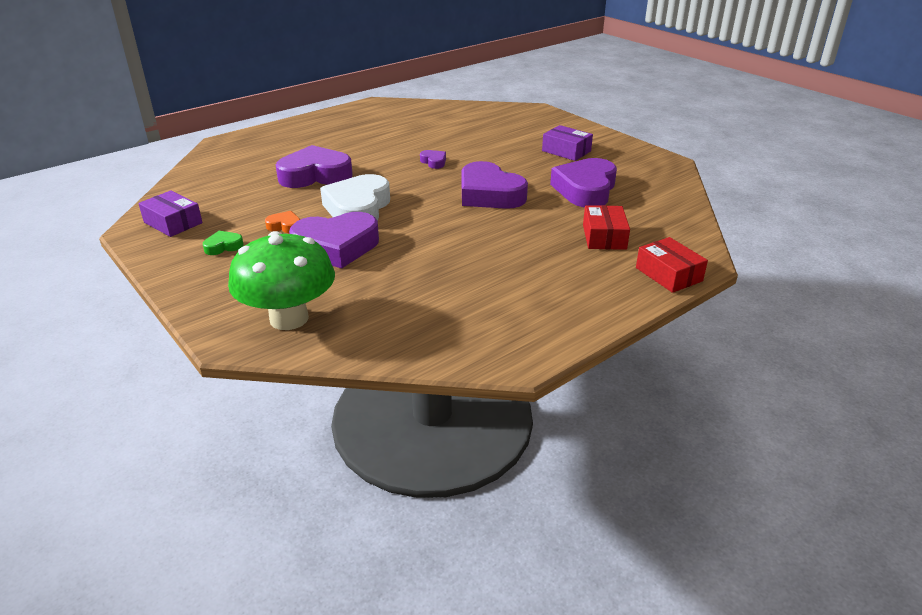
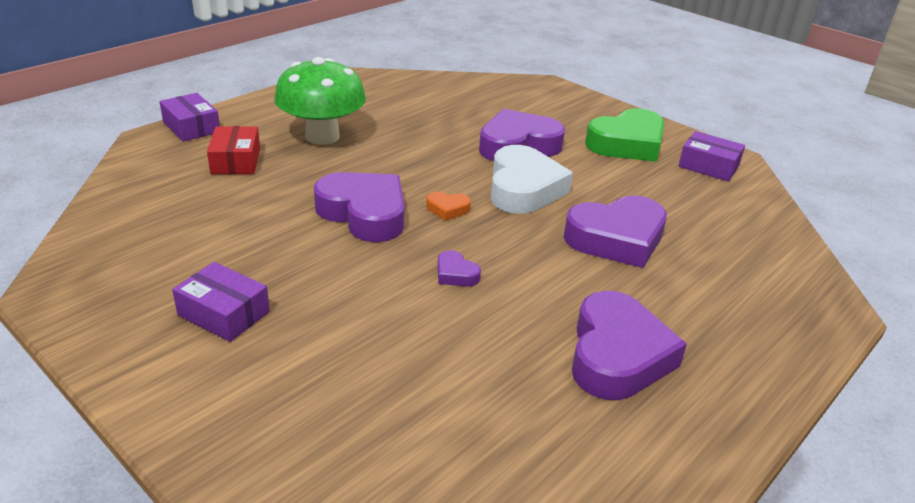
camera: 170 degrees right, 0 degrees up
green heart [203,231,244,255] -> green heart [585,108,664,162], size x2.28
green mushroom [228,231,335,330] -> green mushroom moved to [274,57,366,145]
orange heart [265,211,300,233] -> orange heart moved to [426,192,471,221]
purple heart [550,158,617,207] -> purple heart moved to [572,291,687,400]
red box [636,237,708,293] -> purple box [159,93,220,142]

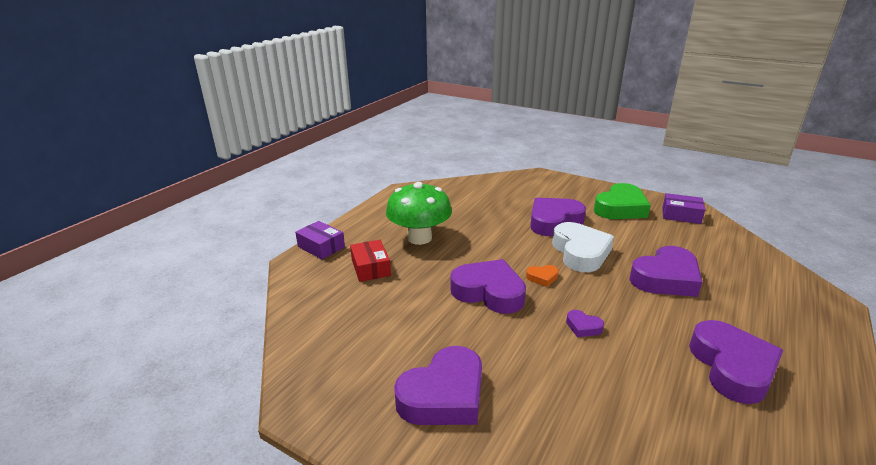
camera: 10 degrees left, 5 degrees down
purple box [172,262,270,342] -> purple heart [394,346,482,425]

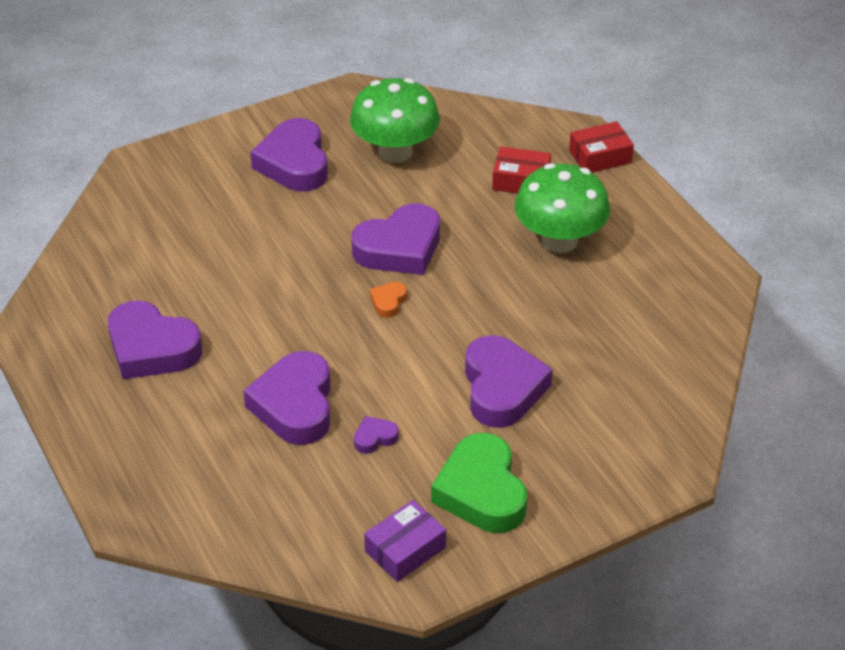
camera: 120 degrees right, 15 degrees up
purple box [295,221,345,260] -> red box [569,121,634,173]
white heart [552,222,614,272] -> none
purple heart [566,310,604,337] -> purple heart moved to [354,416,399,454]
none -> green mushroom [350,78,440,163]

